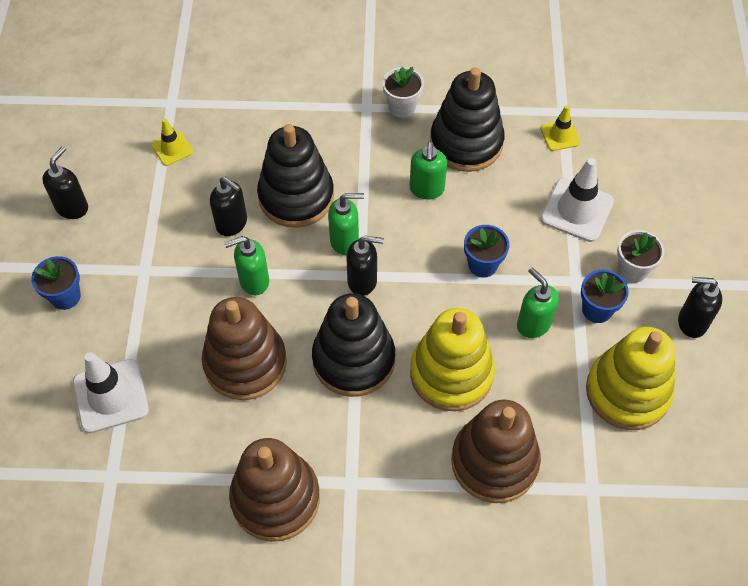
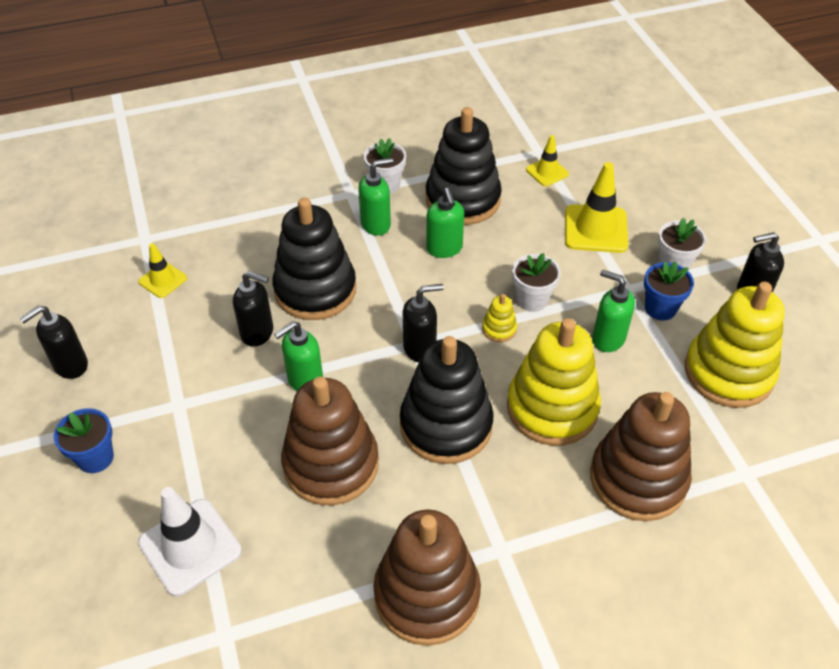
camera: 20 degrees left, 10 degrees down
black soap dispenser [42,146,88,219] -> black soap dispenser turned 135 degrees counterclockwise [20,306,88,379]
green soap dispenser [328,193,364,255] -> green soap dispenser moved to [358,158,393,236]
blue flower pot [464,225,509,278] -> white flower pot [512,253,561,312]
white traffic cone [540,158,614,242] -> yellow traffic cone [565,162,628,253]
none -> yellow stacking toy [482,294,517,342]

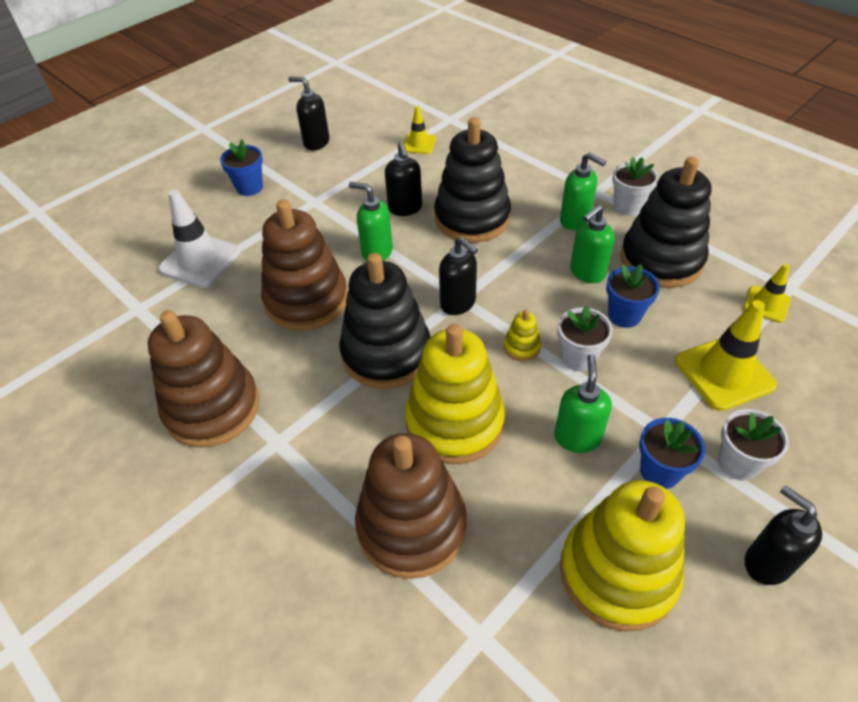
camera: 65 degrees right, 0 degrees up
none -> blue flower pot [606,264,660,328]

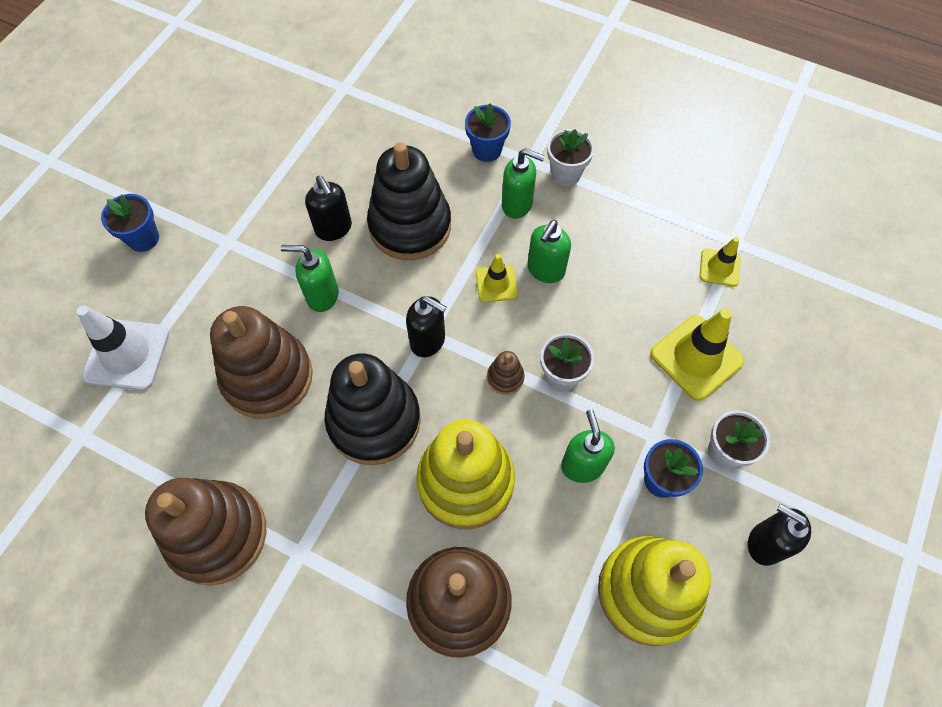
camera: 20 degrees left, 15 degrees up
black soap dispenser [288,77,329,150] -> none
yellow traffic cone [404,106,436,154] -> yellow traffic cone moved to [476,254,518,302]
yellow stacking toy [504,310,541,361] -> brown stacking toy [487,351,525,395]
blue flower pot [606,264,660,328] -> blue flower pot moved to [465,103,511,162]
black stacking toy [620,157,711,288] -> none

